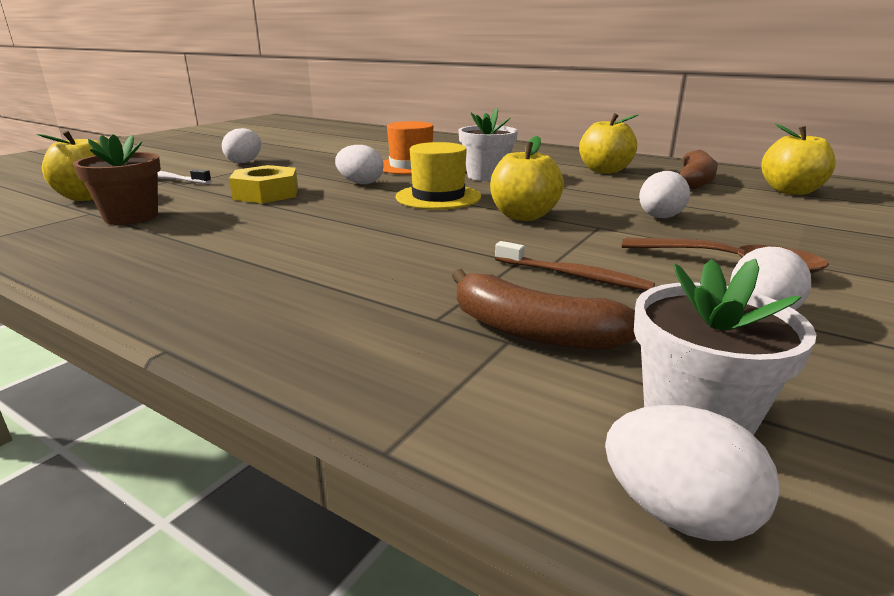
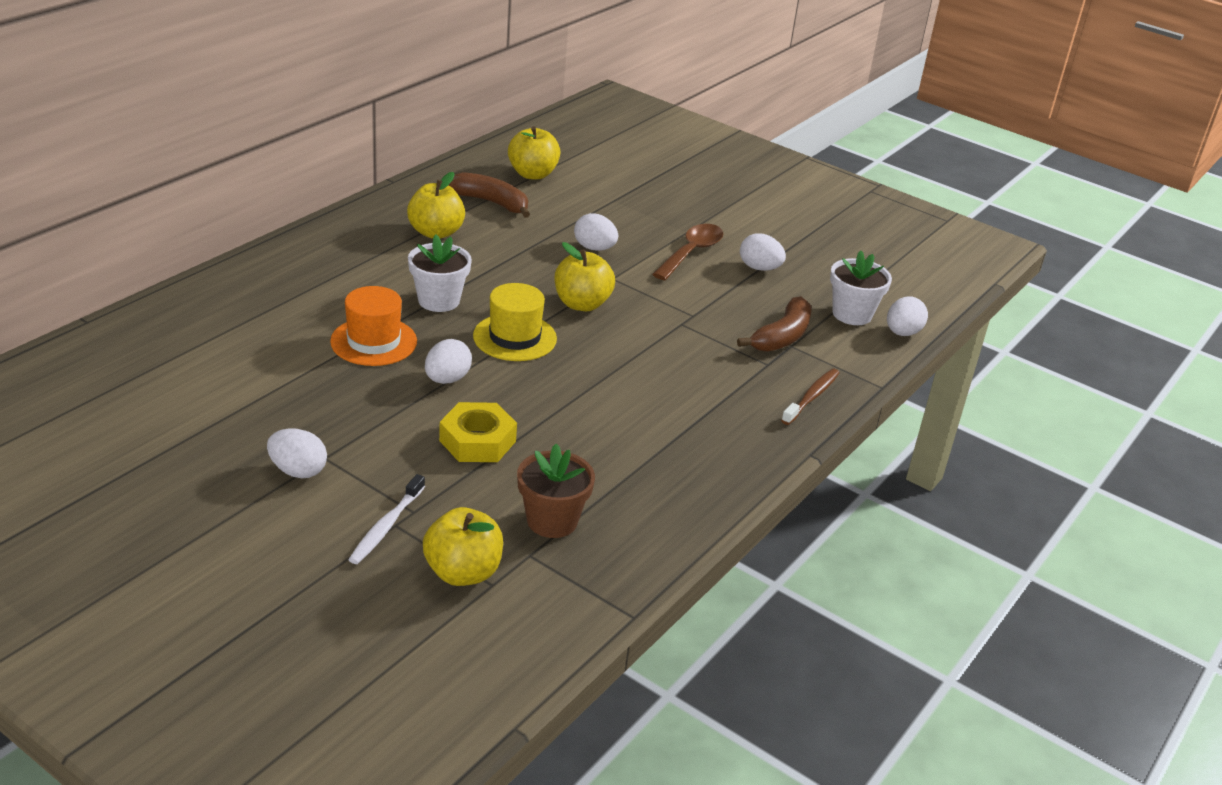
camera: 90 degrees left, 10 degrees up
brown toothbrush [495,241,655,291] -> brown toothbrush moved to [781,369,839,425]

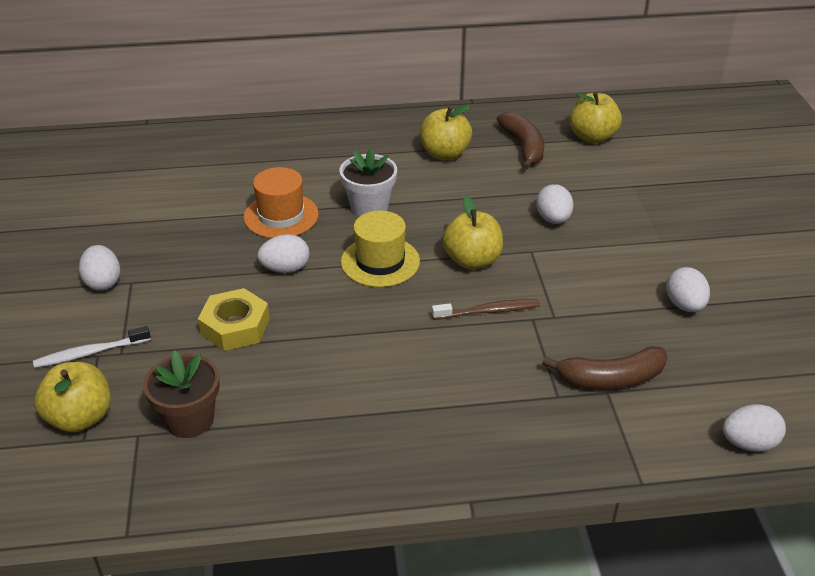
camera: 50 degrees right, 5 degrees up
brown spoon [652,224,723,280] -> none
brown toothbrush [781,369,839,425] -> brown toothbrush moved to [432,299,540,320]
white flower pot [830,250,892,325] -> none

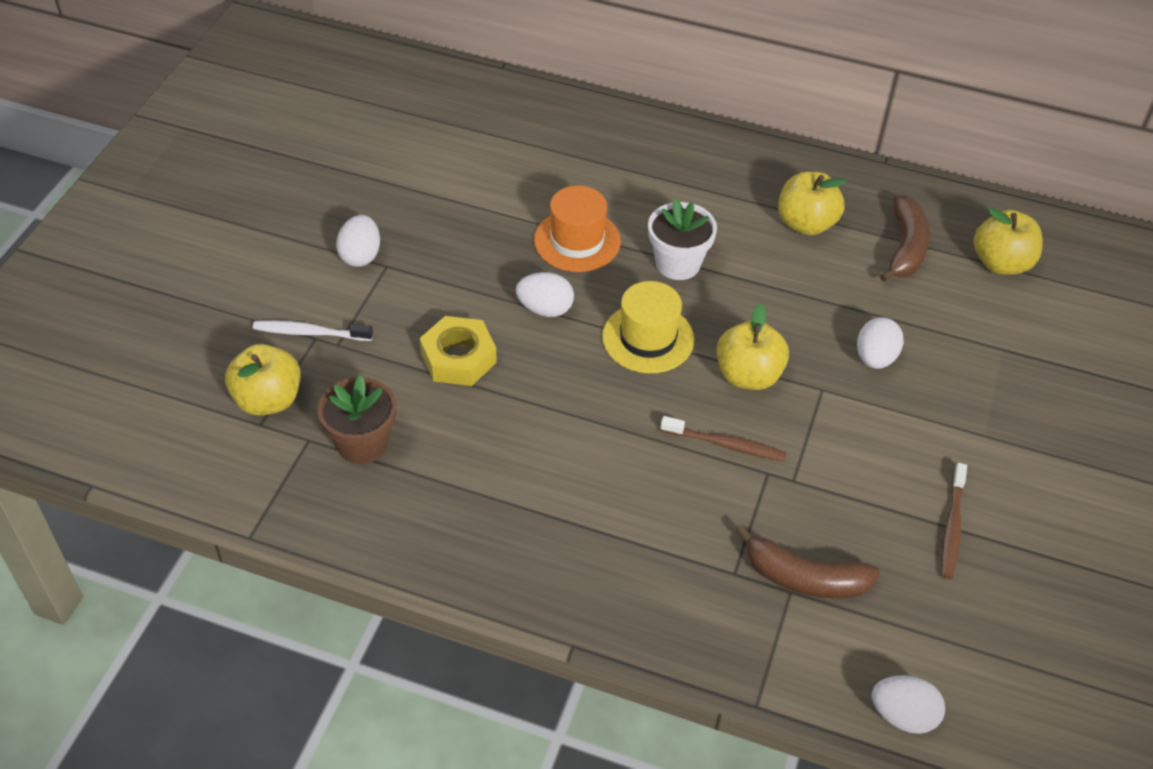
camera: 25 degrees right, 10 degrees up
white egg [666,267,710,312] -> brown toothbrush [941,463,967,579]

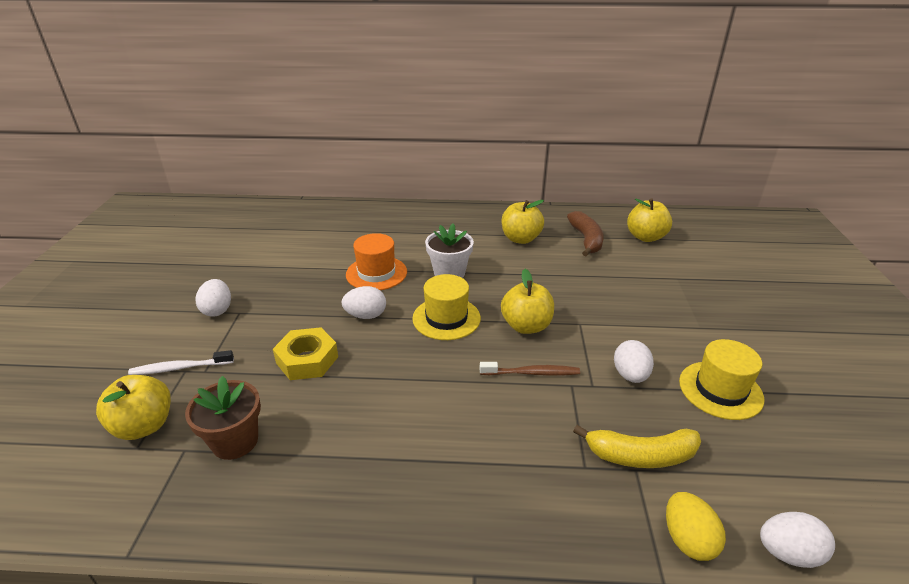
camera: 15 degrees left, 15 degrees down
brown banana [736,525,880,598] -> yellow banana [573,425,701,468]
white egg [857,317,904,369] -> white egg moved to [614,340,654,383]
brown toothbrush [941,463,967,579] -> yellow hat [679,339,764,420]
none -> yellow egg [666,492,726,561]

